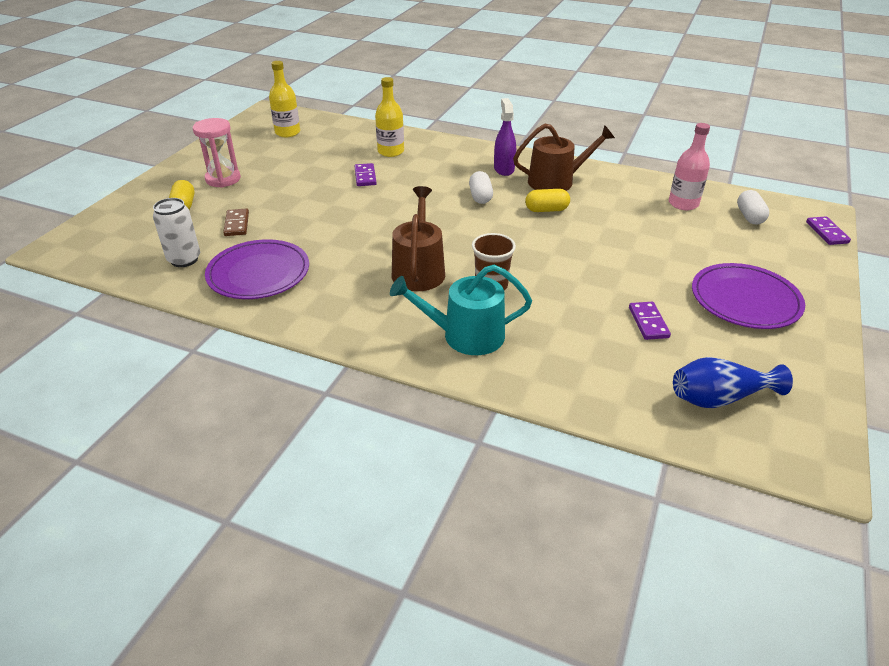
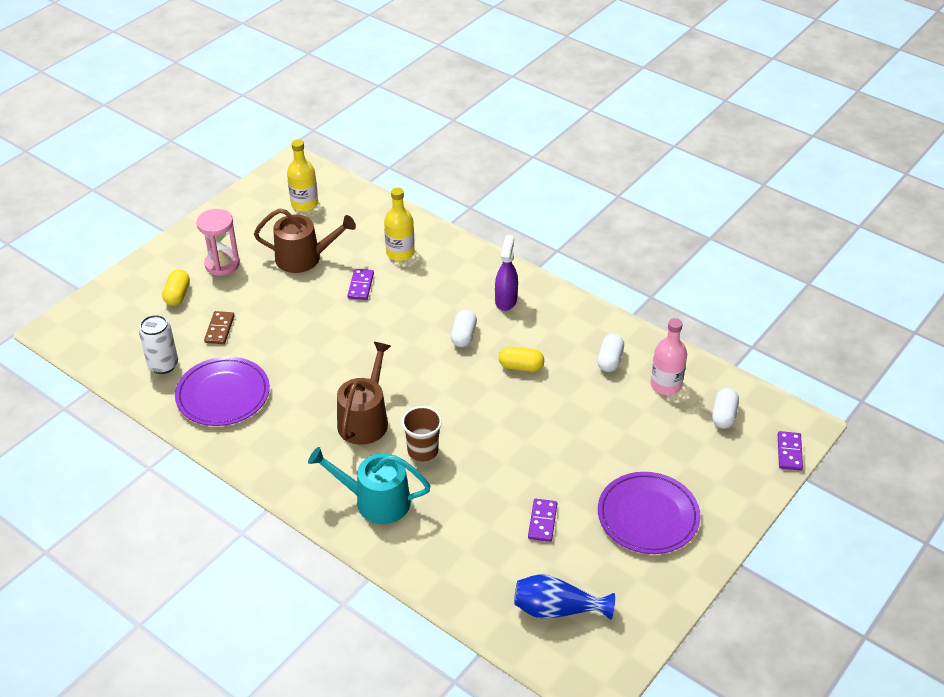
camera: 15 degrees right, 5 degrees up
brown watering can [513,123,615,191] -> brown watering can moved to [254,208,356,273]
none -> white capsule [597,334,624,372]

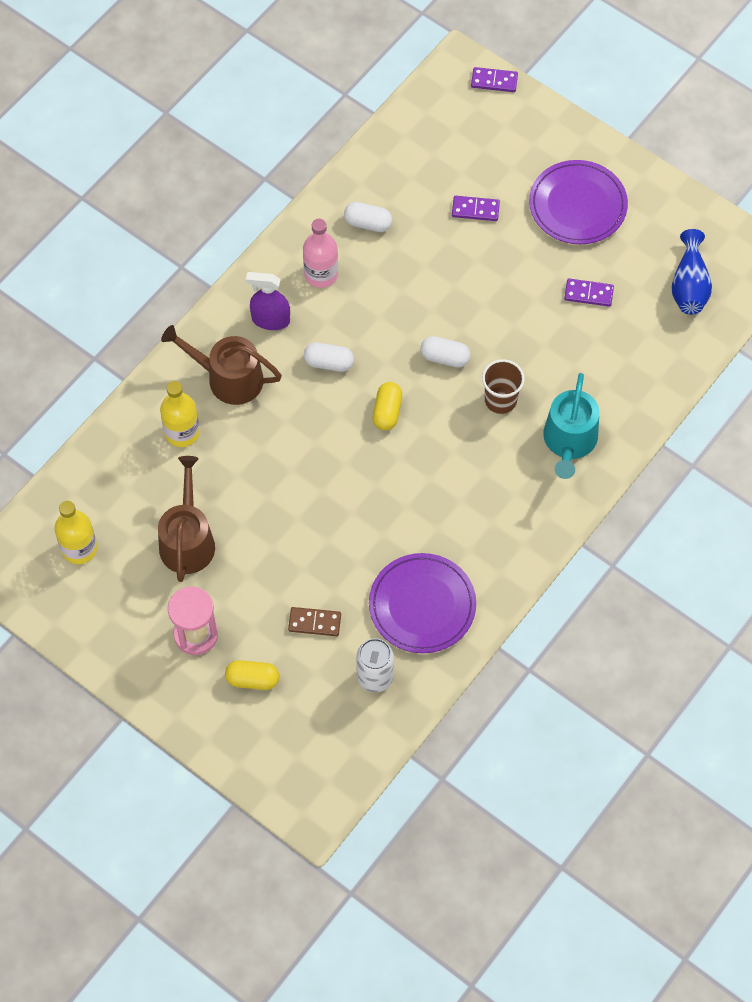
camera: 90 degrees left, 20 degrees up
brown watering can [337,342,391,445] -> brown watering can moved to [161,325,282,405]
purple domino [347,269,374,300] -> purple domino moved to [452,196,500,221]
yellow capsule [499,346,544,372] -> yellow capsule moved to [373,382,402,430]
pink bottle [650,318,687,395] -> pink bottle moved to [303,219,338,288]
white capsule [712,388,739,429] -> white capsule moved to [420,336,471,367]

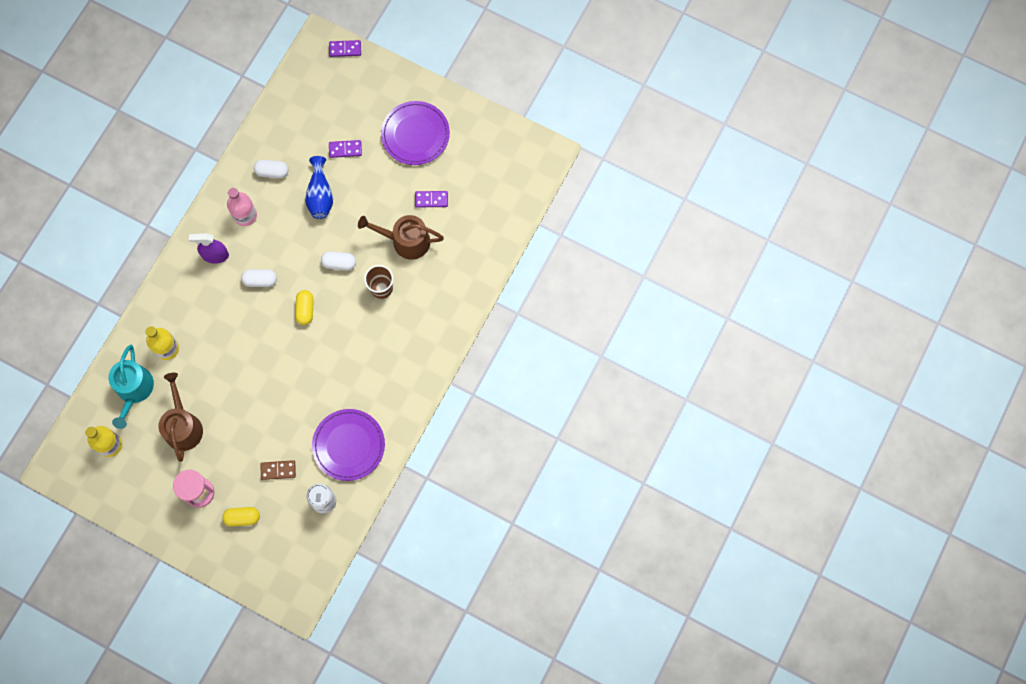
camera: 10 degrees left, 10 degrees up
brown watering can [161,325,282,405] -> brown watering can moved to [358,215,444,260]
turquoise watering can [543,373,599,479] -> turquoise watering can moved to [108,345,154,429]
blue vase [671,229,712,315] -> blue vase moved to [305,156,333,219]

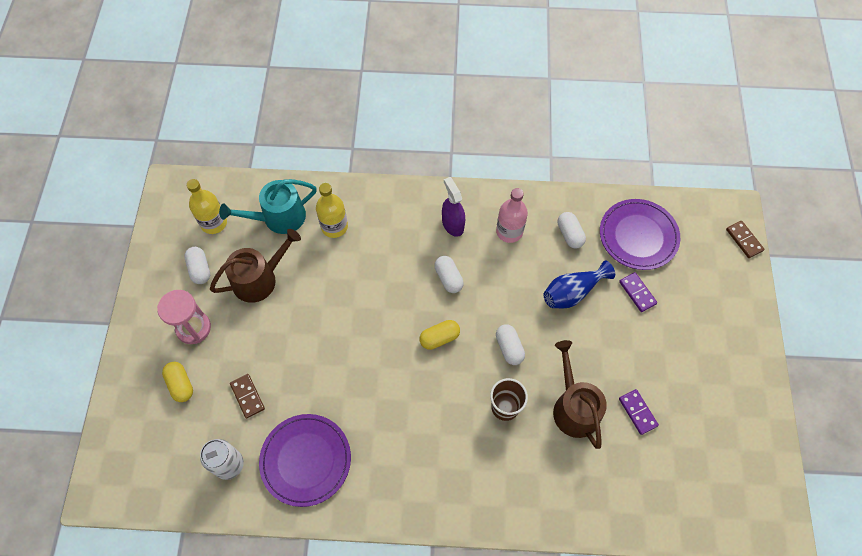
camera: 65 degrees right, 10 degrees down
purple domino [329,40,361,57] -> brown domino [726,221,765,258]
purple plate [381,101,450,165] -> purple plate moved to [600,199,680,270]
none -> white capsule [184,247,210,284]

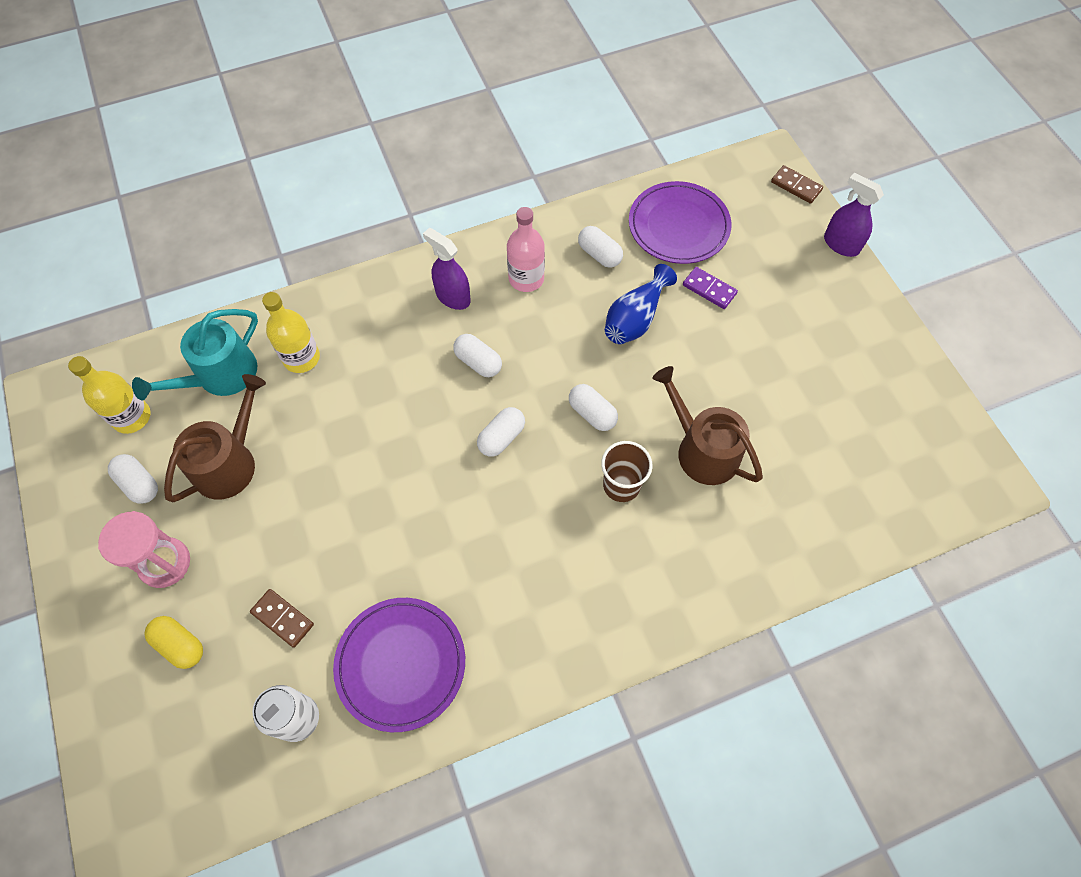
camera: 25 degrees left, 0 degrees up
yellow capsule [420,320,460,350] -> white capsule [477,407,525,457]
purple domino [619,389,659,435] -> none
none -> purple spray bottle [824,173,884,257]

